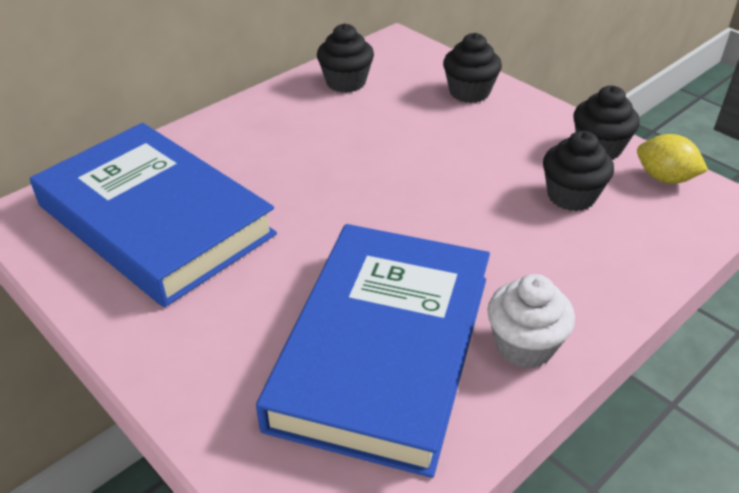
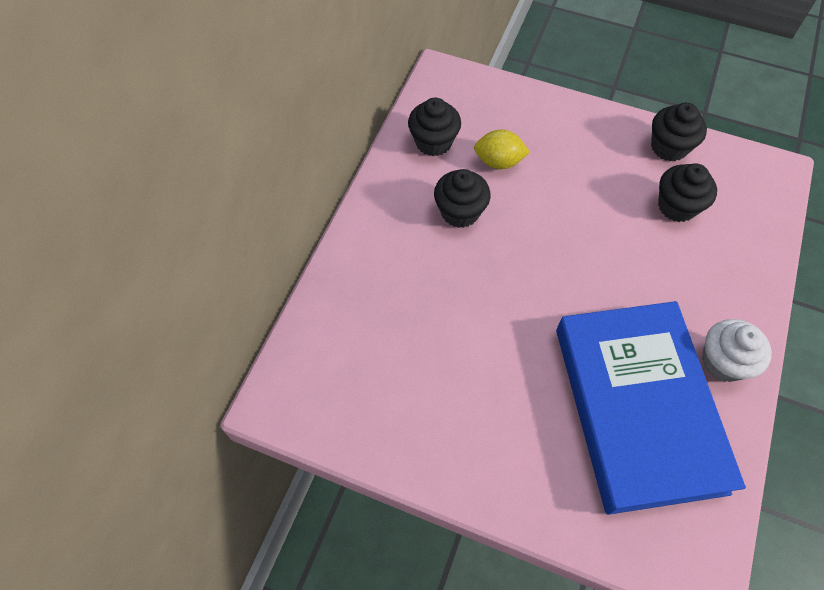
camera: 25 degrees left, 20 degrees up
blue book [30,123,277,307] -> none
black cupcake [443,33,502,103] -> black cupcake moved to [434,169,491,228]
yellow lemon [637,134,708,184] -> yellow lemon moved to [474,130,530,169]

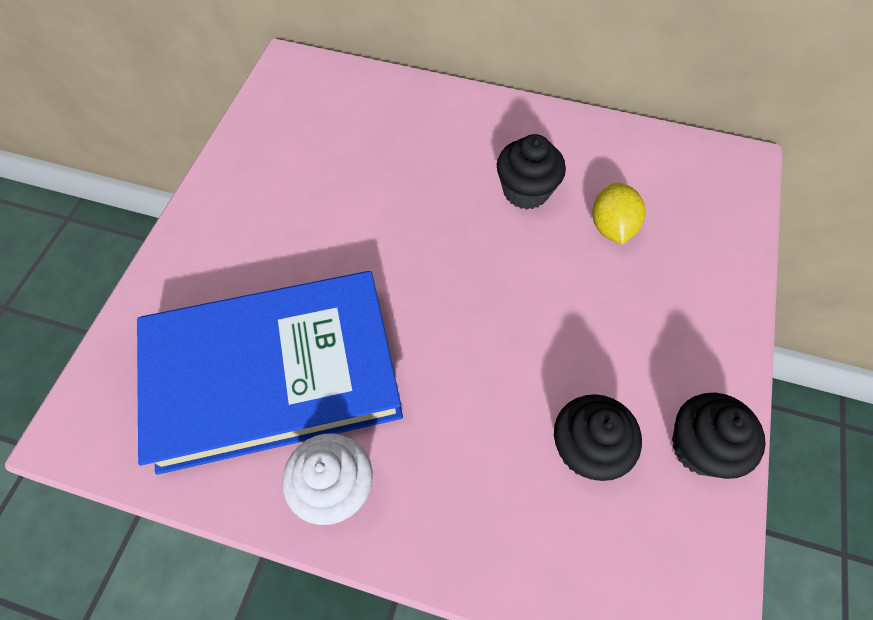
camera: 85 degrees right, 0 degrees up
black cupcake [408,97,461,156] -> none

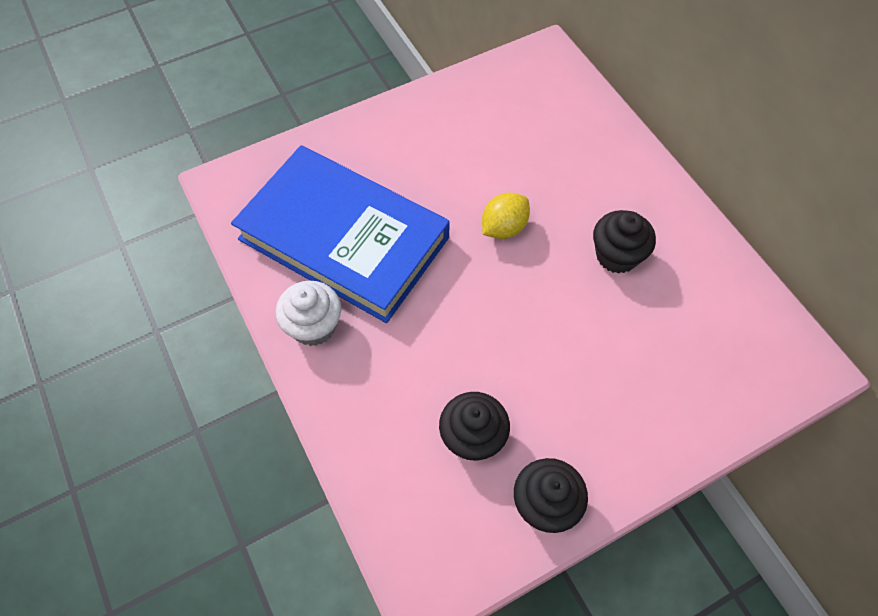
camera: 45 degrees right, 0 degrees up
yellow lemon [592,183,645,244] -> yellow lemon moved to [482,193,530,239]

